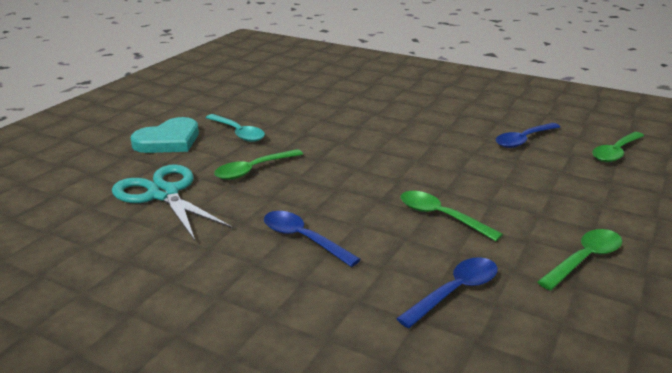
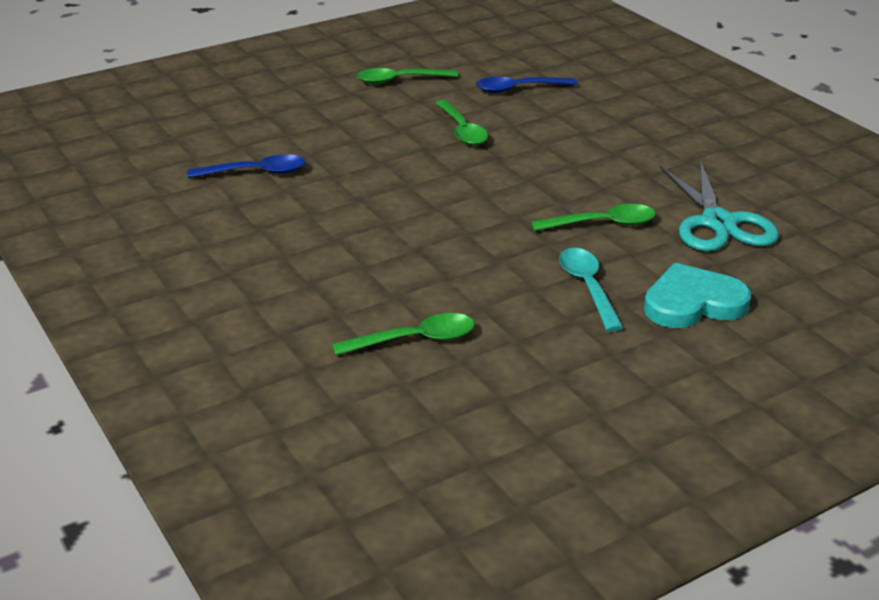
camera: 150 degrees left, 5 degrees up
blue spoon [264,211,361,267] -> none
green spoon [592,132,644,162] -> green spoon moved to [332,313,475,356]

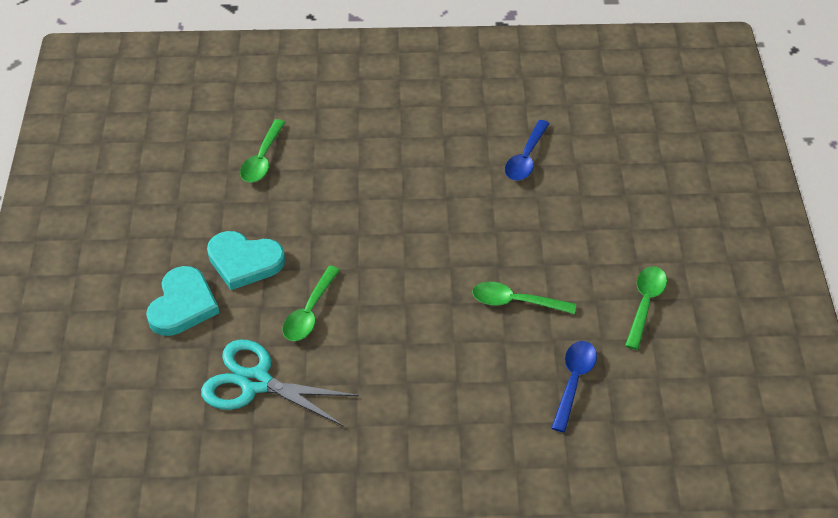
camera: 120 degrees right, 15 degrees up
turquoise spoon [559,248,624,331] -> turquoise heart [207,231,285,290]

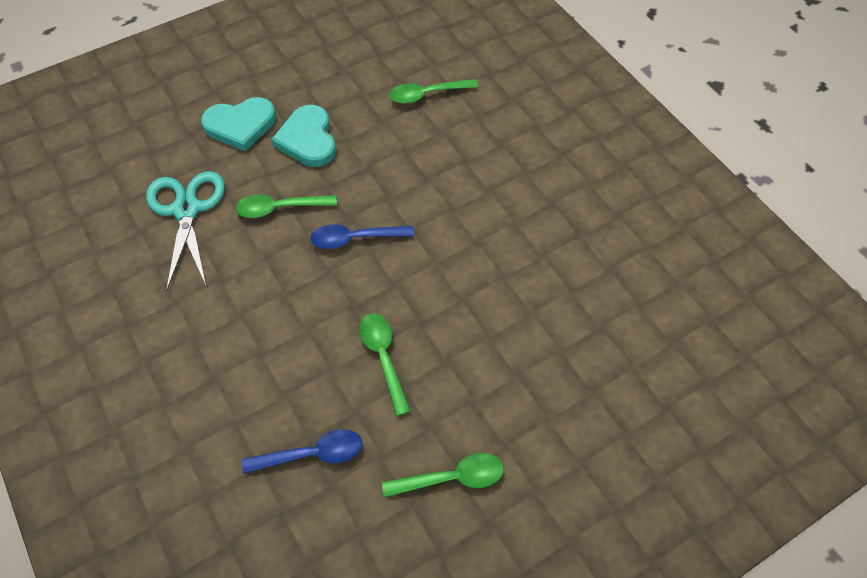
camera: 60 degrees right, 10 degrees up
blue spoon [505,120,550,181] -> blue spoon moved to [310,224,414,249]

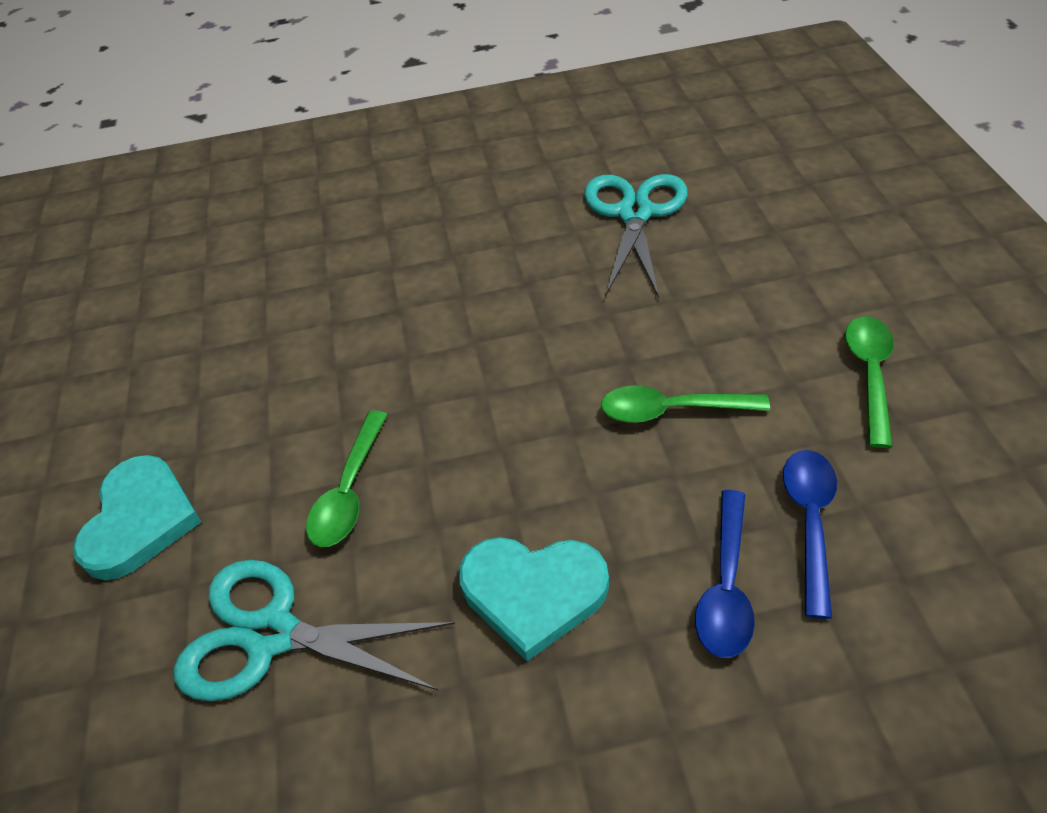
camera: 65 degrees left, 10 degrees down
turquoise heart [271,105,336,167] -> turquoise heart moved to [459,537,609,661]
blue spoon [310,224,414,249] -> blue spoon moved to [695,490,755,658]
green spoon [389,79,478,104] -> none
none -> turquoise scissors [584,174,688,298]

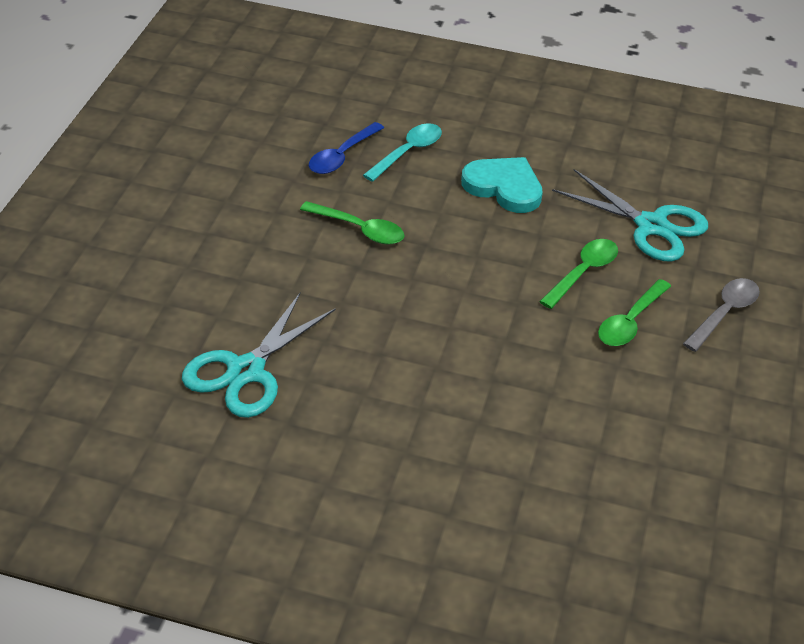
camera: 160 degrees left, 5 degrees down
turquoise heart [73,455,201,580] -> grey spoon [683,278,760,352]
blue spoon [695,490,755,658] -> turquoise spoon [363,123,442,182]
green spoon [845,316,894,448] -> green spoon moved to [598,279,671,346]

